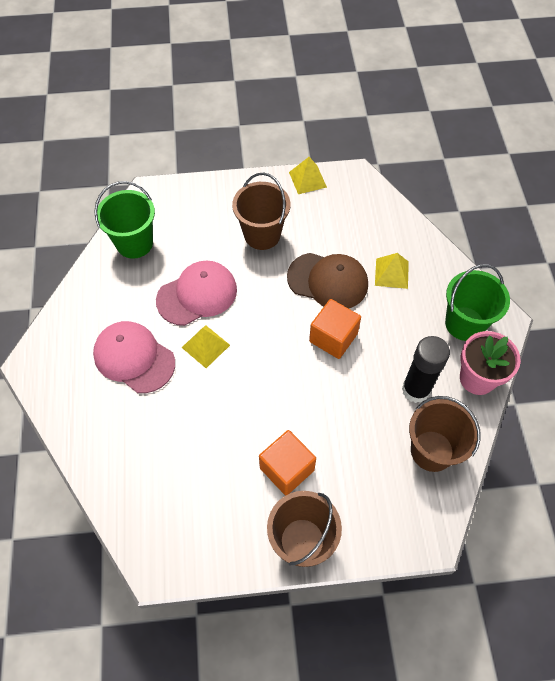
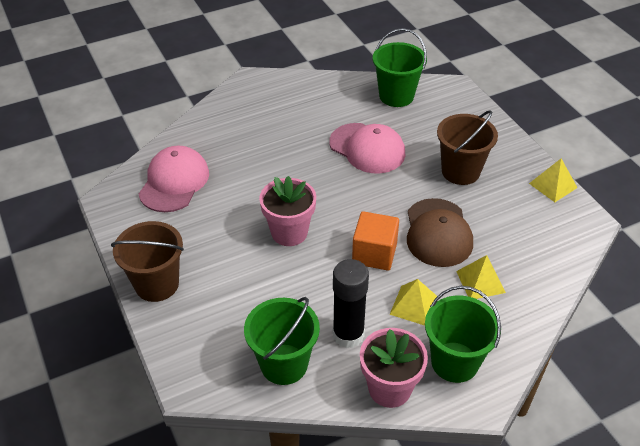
camera: 70 degrees right, 15 degrees down
pink cap [93,321,175,393] -> pink cap moved to [139,146,209,212]
yellow pyramid [182,325,230,368] -> yellow pyramid moved to [389,279,437,326]
orange cube [259,430,316,495] -> none
brown bucket [409,396,481,472] -> green bucket [244,297,320,385]
none -> pink flower pot [259,176,316,246]

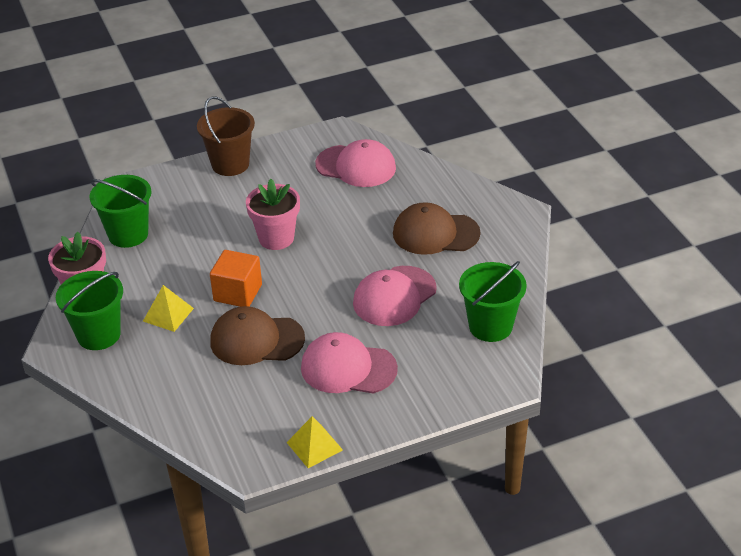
camera: 95 degrees right, 5 degrees down
black glue stick [333,259,369,348] -> none
brown bucket [437,110,498,185] -> pink cap [301,332,398,394]
yellow pyramid [456,255,506,299] -> none
none -> brown cap [393,202,481,255]

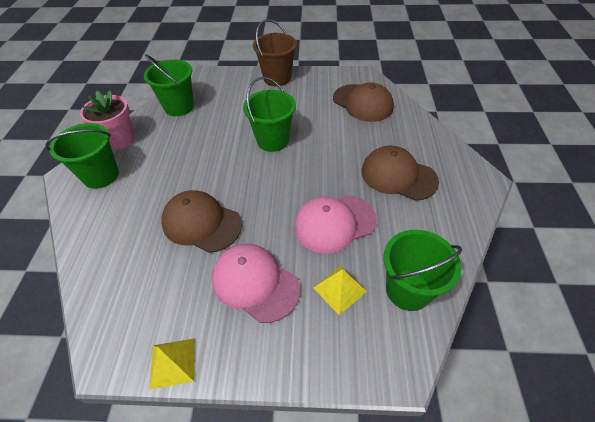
camera: 25 degrees right, 10 degrees up
yellow pyramid [143,285,194,332] -> yellow pyramid moved to [313,266,367,315]
orange cube [210,250,262,307] -> none
pink flower pot [246,179,300,250] -> green bucket [243,77,296,152]
pink cap [315,139,396,187] -> brown cap [333,82,394,122]

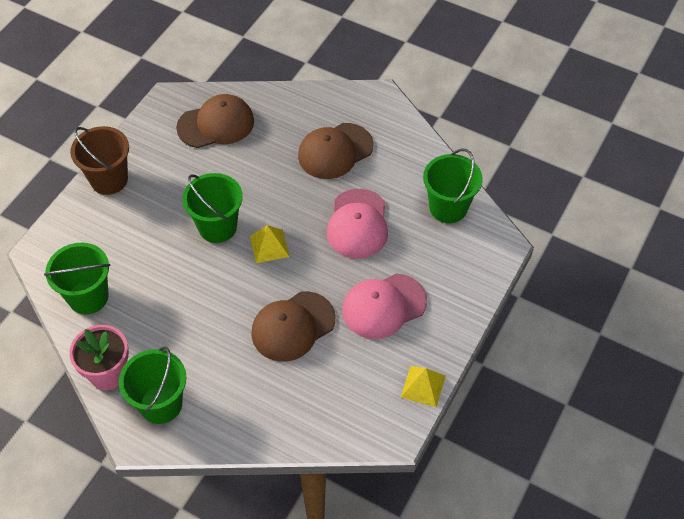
camera: 65 degrees left, 5 degrees up
yellow pyramid [313,266,367,315] -> yellow pyramid moved to [250,225,289,263]

